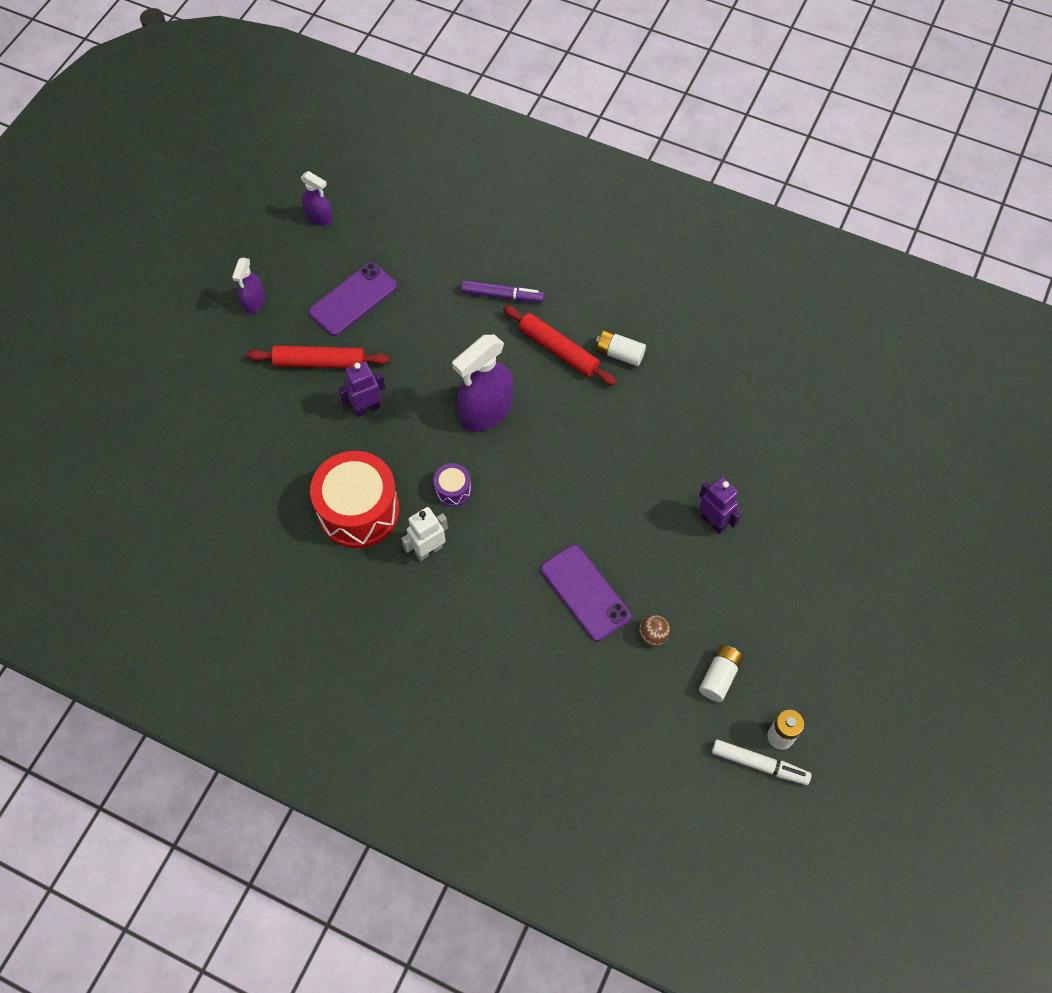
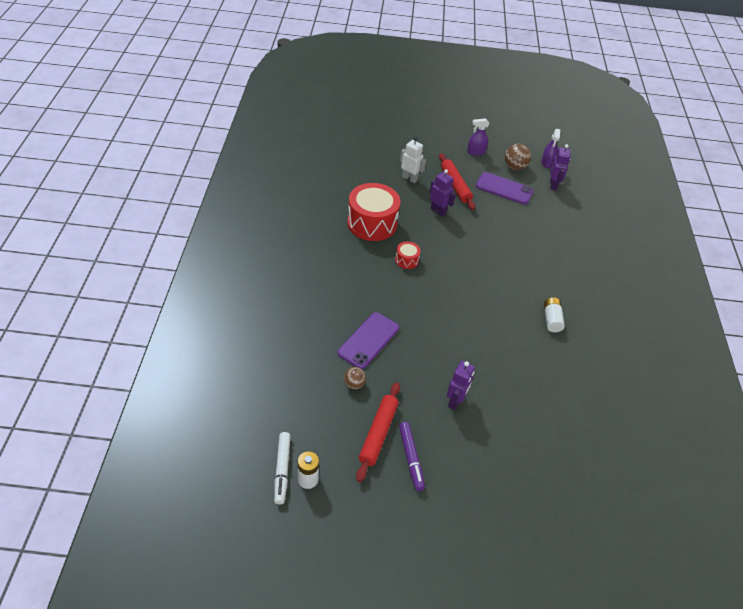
camera: 65 degrees right, 15 degrees down
white robot [401,507,448,561] -> white robot moved to [400,137,426,183]
purple drum [433,463,471,507] -> red drum [395,242,421,269]
purple spray bottle [452,335,513,432] -> none
purple marker [461,280,544,303] -> purple marker moved to [399,422,425,491]
red rolling pin [503,305,616,386] -> red rolling pin moved to [356,382,400,482]
white battery [699,645,744,702] -> none
none -> brown ball [505,144,531,170]
none -> purple robot [550,144,571,190]

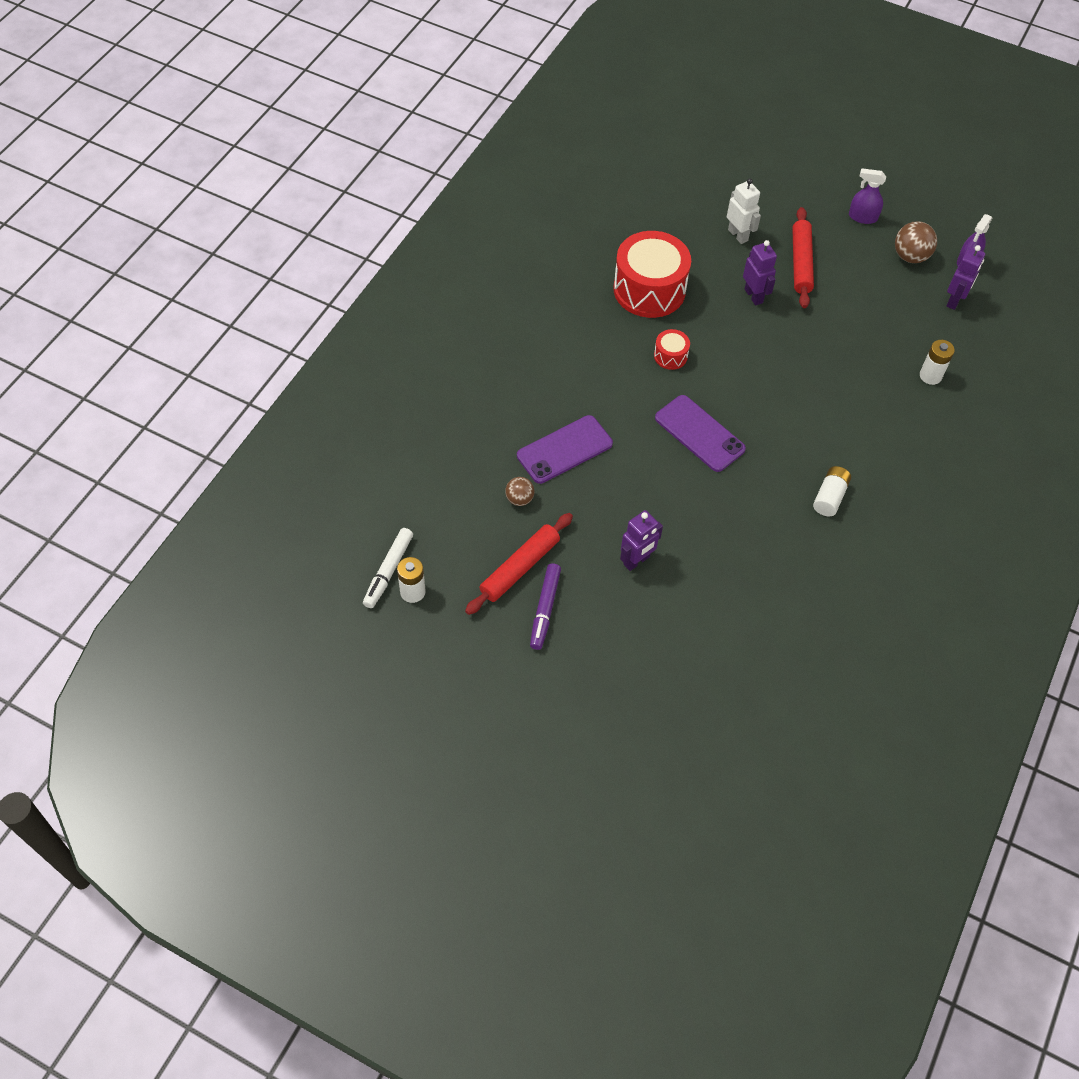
camera: 25 degrees right, 10 degrees up
purple phone [476,172,534,205] -> purple phone moved to [655,395,746,472]
none -> white battery [920,340,955,385]

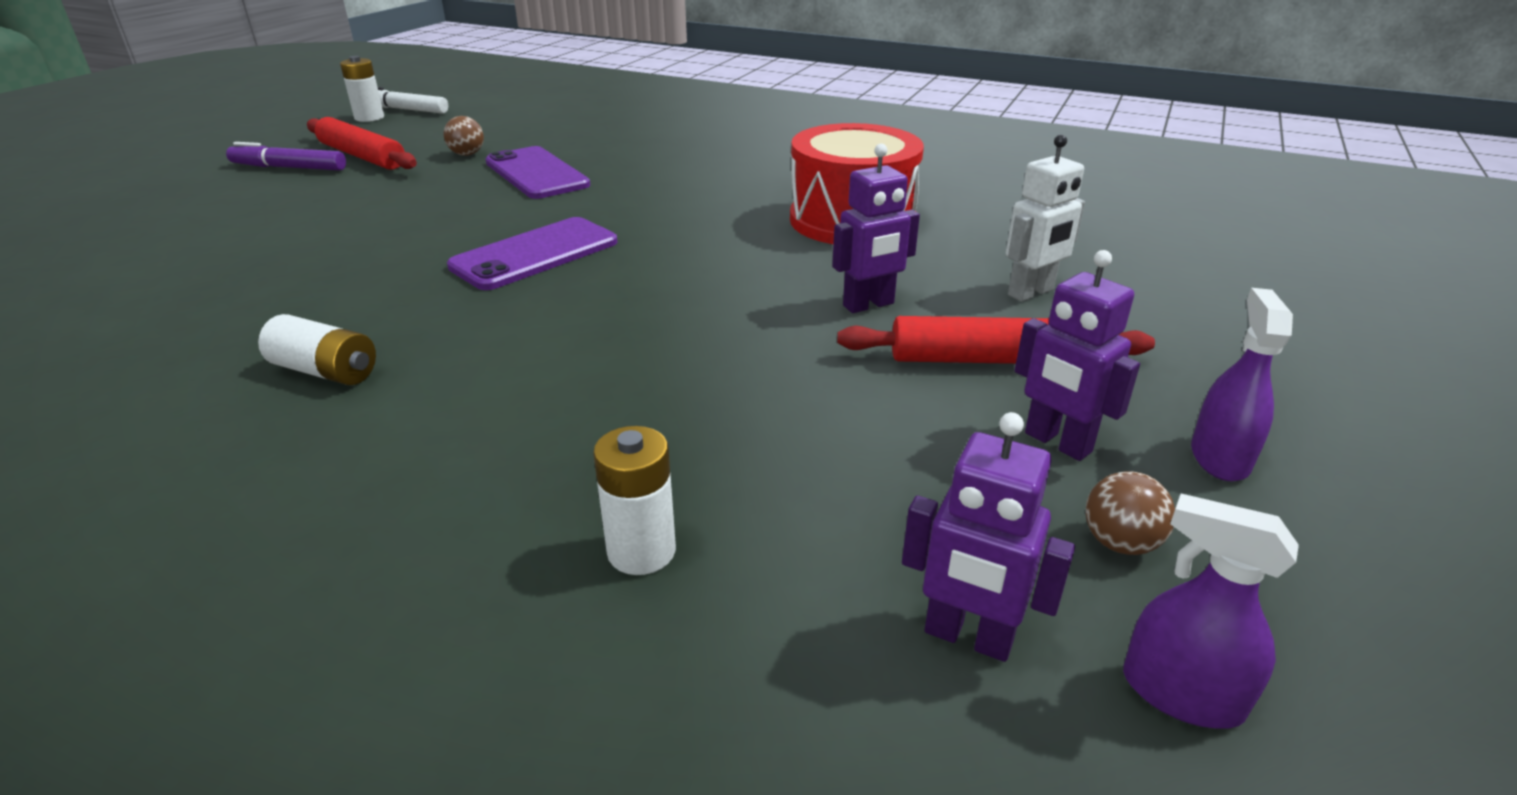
camera: 90 degrees right, 25 degrees down
purple robot [620,510,663,571] -> purple robot moved to [1015,250,1140,461]
red drum [654,329,690,370] -> none
brown ball [895,221,937,263] -> brown ball [1085,471,1175,555], size x0.63

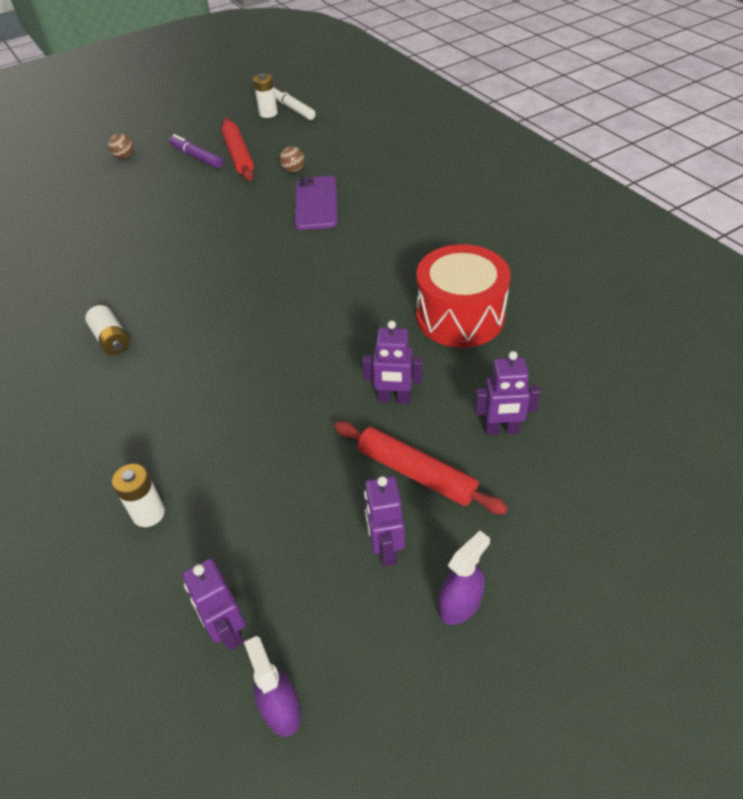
camera: 35 degrees right, 15 degrees up
purple phone [447,217,618,290] -> none
white robot [1006,134,1085,302] -> purple robot [474,351,541,435]
brown ball [1085,471,1175,555] -> brown ball moved to [108,133,133,159]

